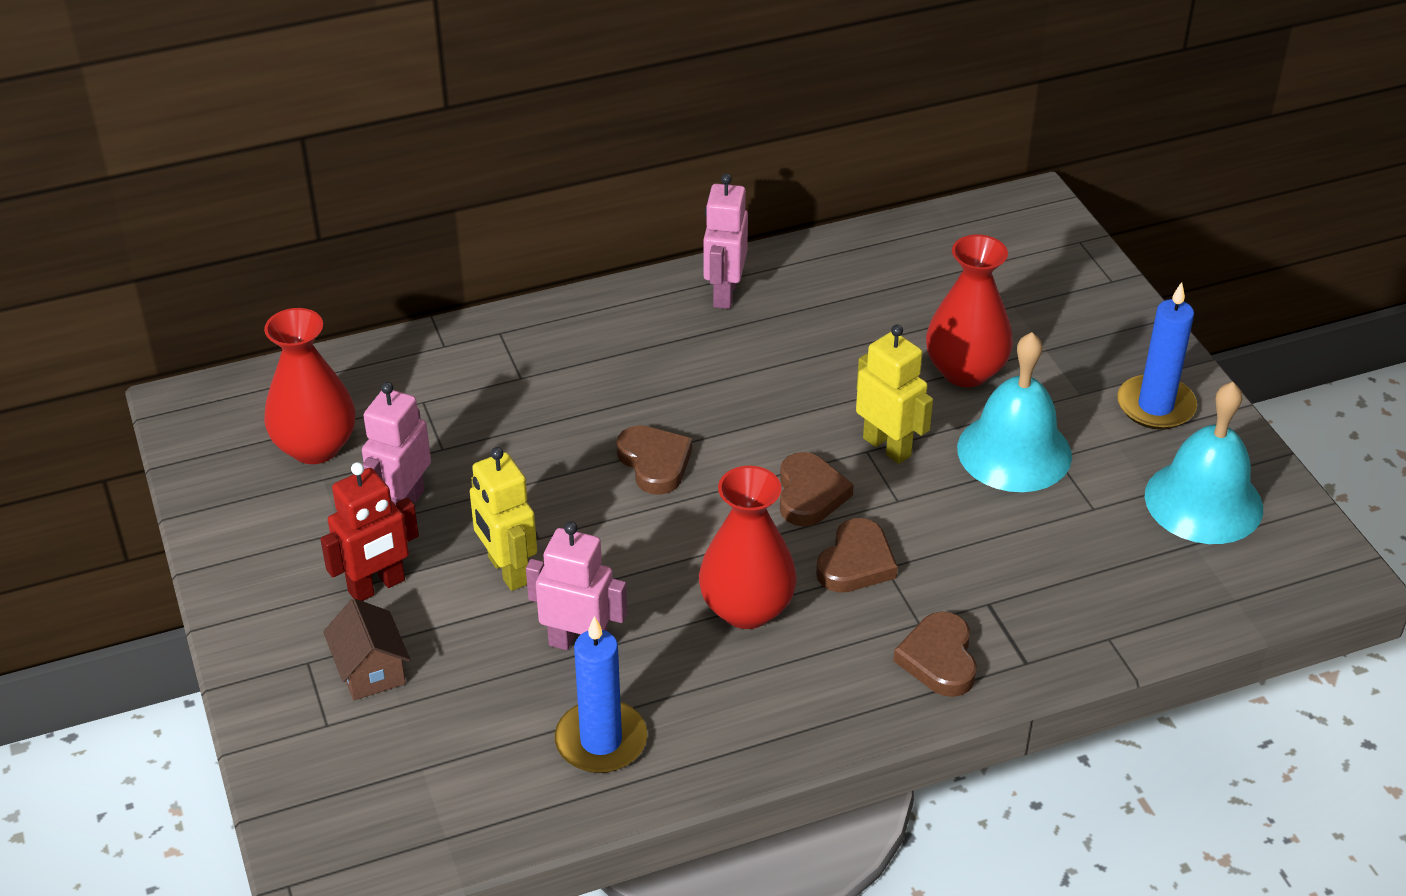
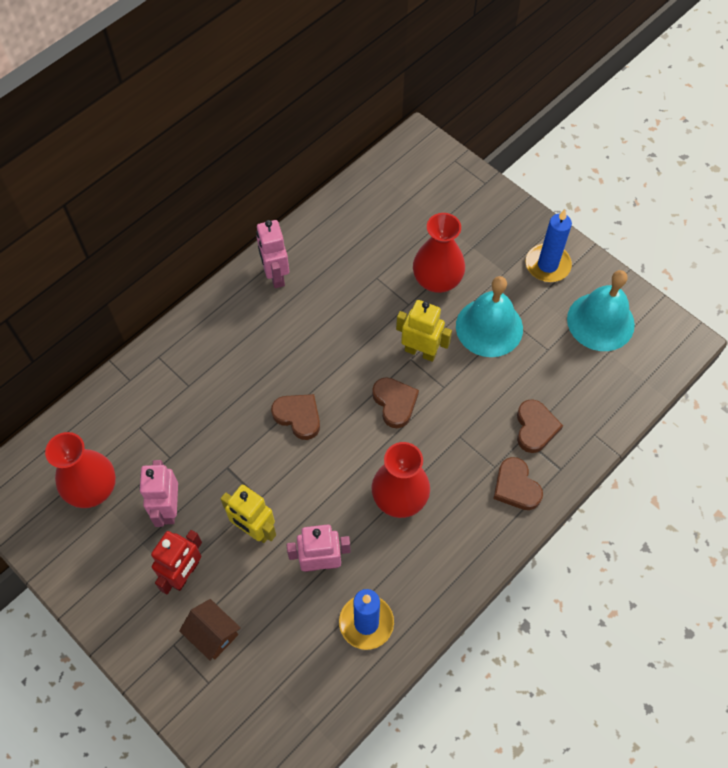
camera: 25 degrees left, 20 degrees up
brown heart [816,518,898,593] -> brown heart moved to [517,399,563,453]

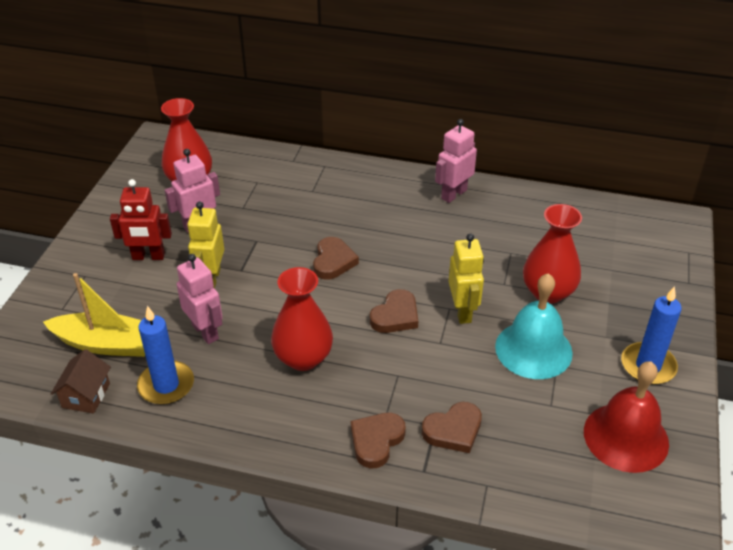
camera: 60 degrees right, 20 degrees down
brown house [179,599,241,661] -> brown house moved to [51,349,111,413]
turquoise bell [567,270,635,351] -> red bell [584,361,669,473]
none -> yellow boat [43,273,145,357]

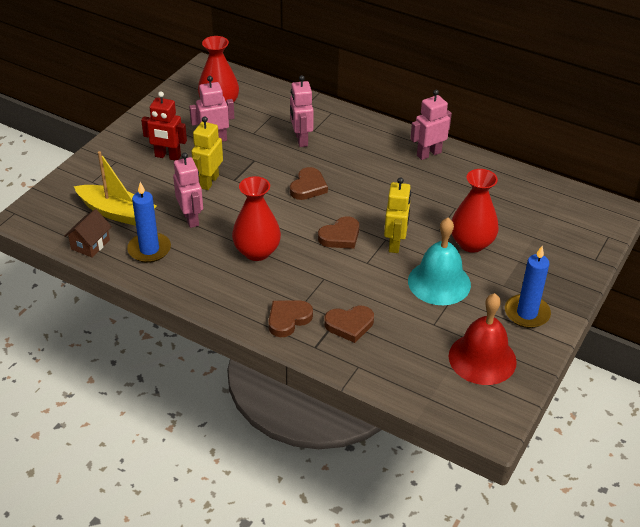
camera: 15 degrees right, 0 degrees up
none -> pink robot [290,75,314,147]

